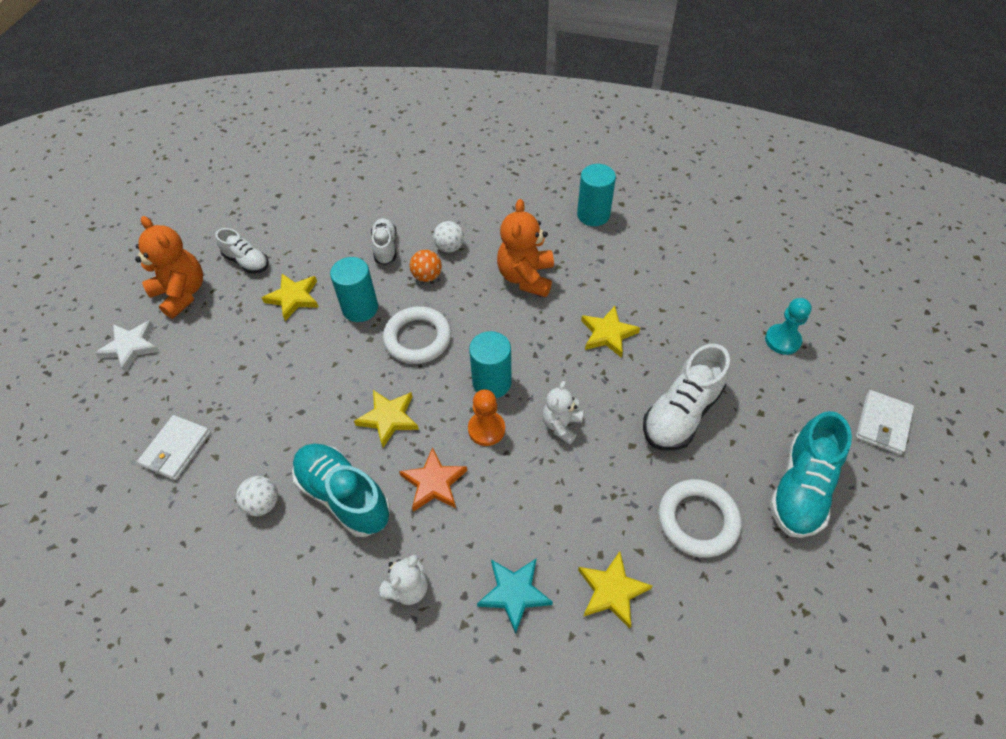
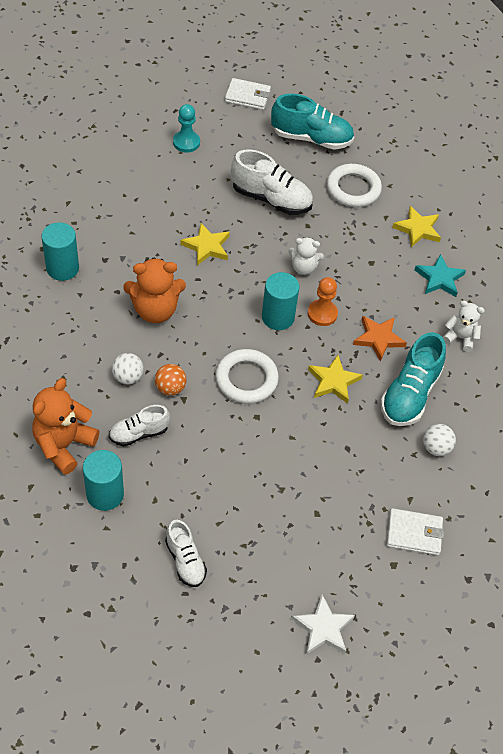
camera: 110 degrees left, 0 degrees up
orange teddy bear [135,216,203,319] -> orange teddy bear moved to [32,378,99,475]
white shoe [215,228,269,273] -> white shoe turned 135 degrees clockwise [165,520,207,587]
yellow star [261,274,319,321] -> none
turquoise cylinder [330,257,378,322] -> turquoise cylinder moved to [83,450,124,511]

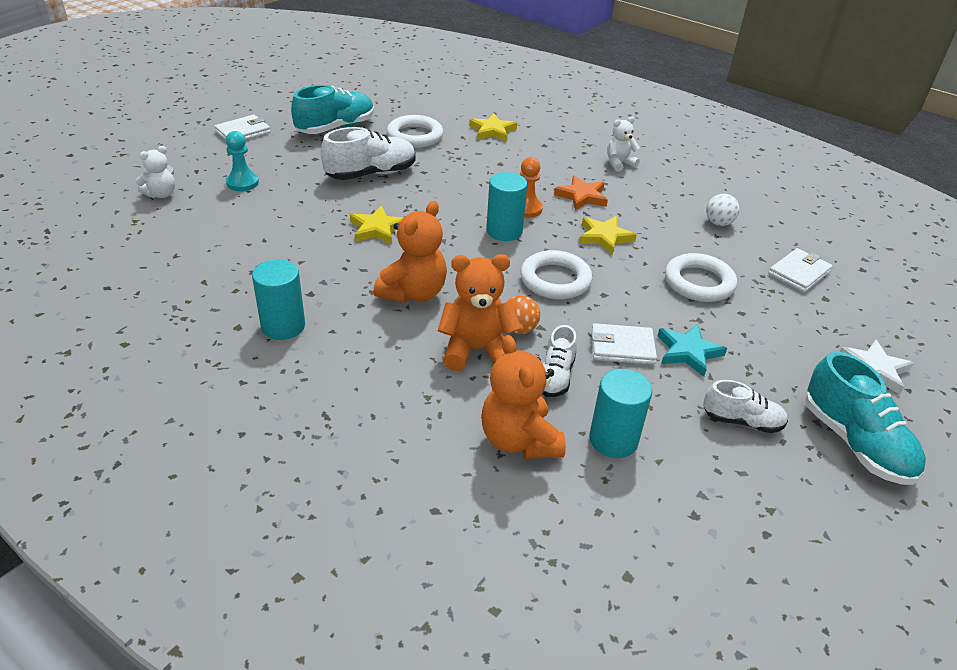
camera: 50 degrees left, 15 degrees down
white ball [112,353,144,384] -> orange teddy bear [438,254,521,371]
white teddy bear [288,237,324,275] -> white teddy bear moved to [136,146,175,198]
turquoise shoe [381,332,446,426] -> turquoise shoe moved to [805,351,926,485]
turquoise star [415,254,466,297] -> turquoise star moved to [658,324,727,377]
none -> white wallet [591,323,657,365]
none -> white ring [665,253,737,302]

